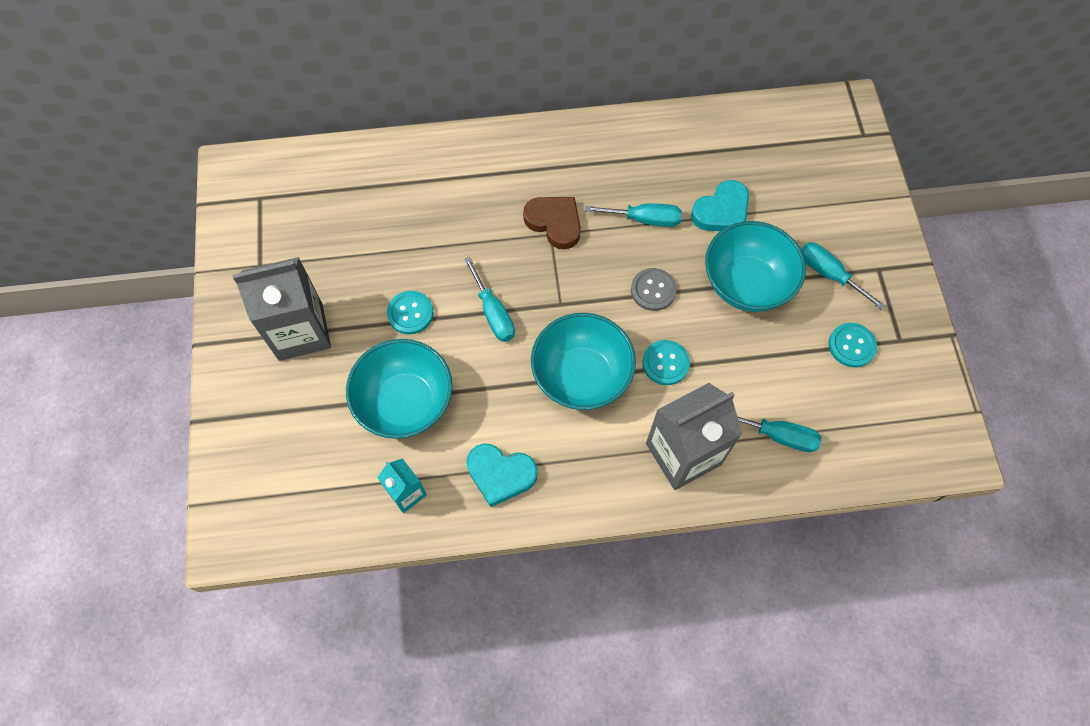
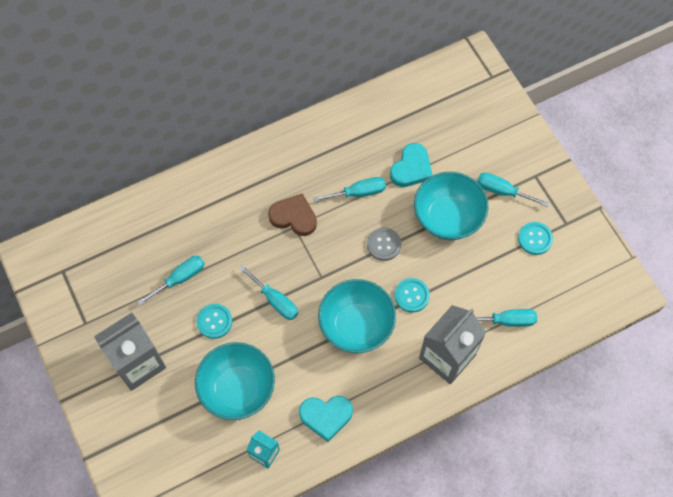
camera: 20 degrees left, 0 degrees up
none -> turquoise screwdriver [138,256,205,306]

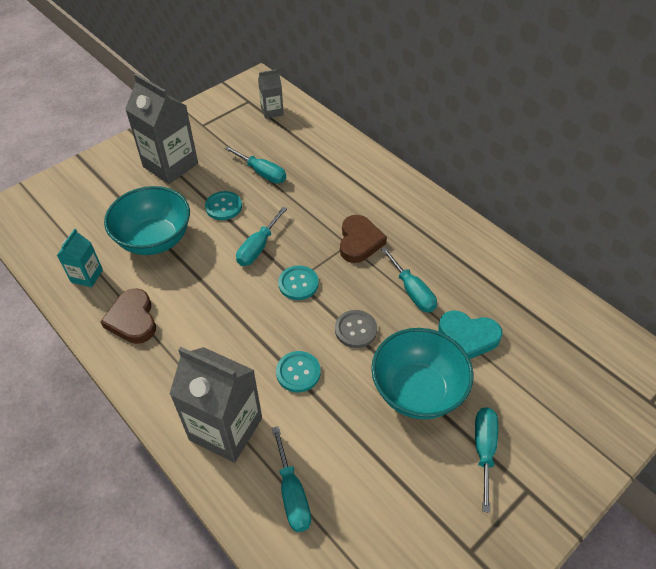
camera: 75 degrees right, 15 degrees down
turquoise heart [299,396,353,442] -> brown heart [100,288,156,344]
turquoise bowl [318,279,396,353] -> none
turquoise button [518,222,553,255] -> turquoise button moved to [278,265,319,300]
none -> grey carton [258,69,284,119]

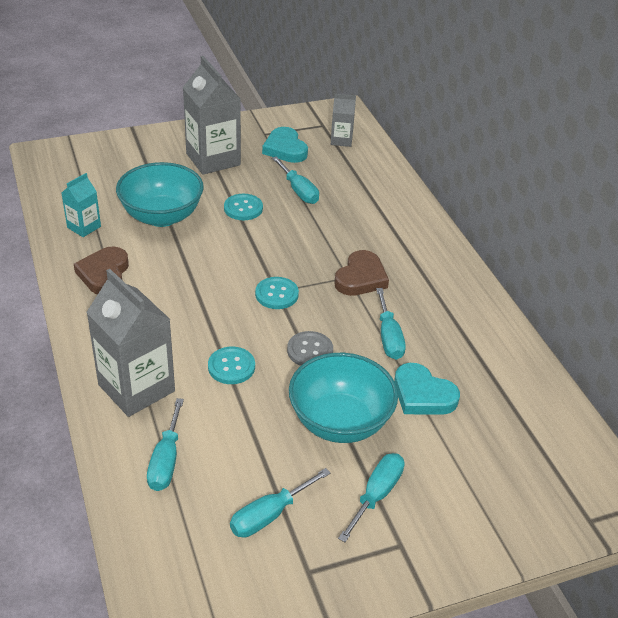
camera: 20 degrees right, 10 degrees down
turquoise screwdriver [236,207,287,266] -> turquoise screwdriver moved to [230,468,330,538]
none -> turquoise heart [262,127,308,163]

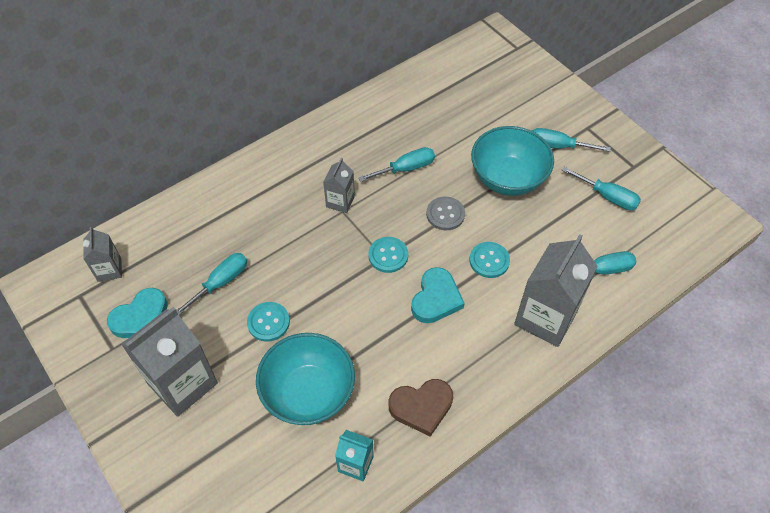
camera: 105 degrees left, 15 degrees up
brown heart [334,250,389,296] -> grey carton [323,158,355,213]
turquoise heart [394,363,460,415] -> turquoise heart moved to [411,267,465,323]

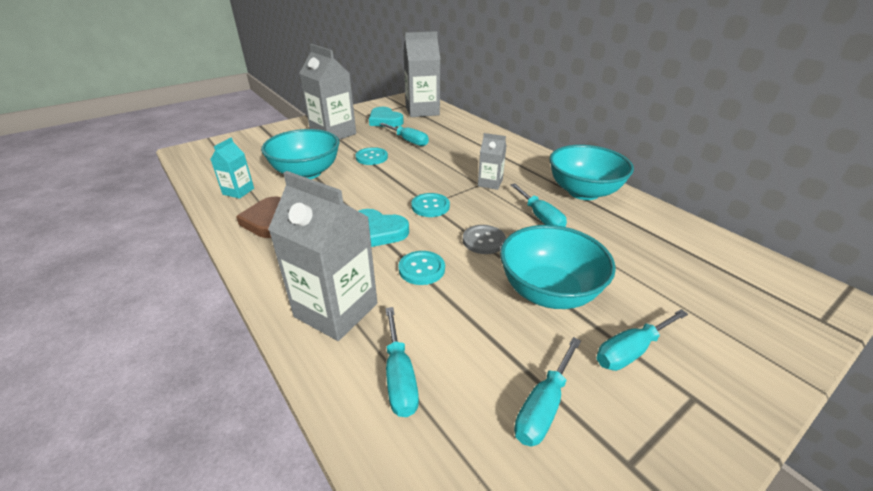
camera: 90 degrees right, 20 degrees down
grey carton [83,227,122,282] -> grey carton [403,31,440,117], size x1.93
turquoise screwdriver [532,128,611,152] -> turquoise screwdriver turned 135 degrees counterclockwise [596,309,688,371]
none -> turquoise bowl [549,145,634,200]

